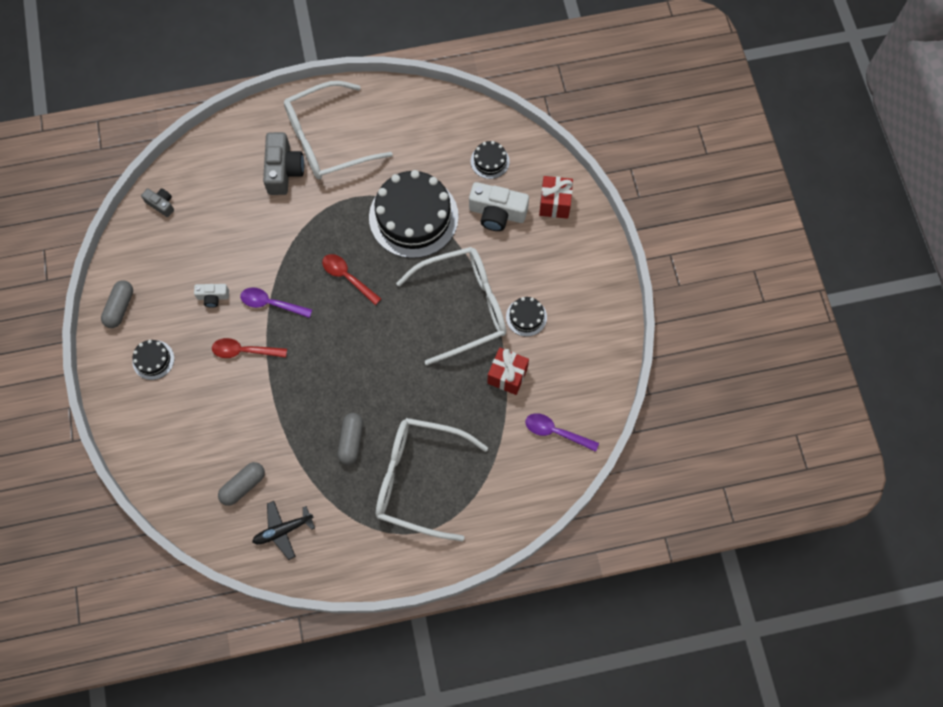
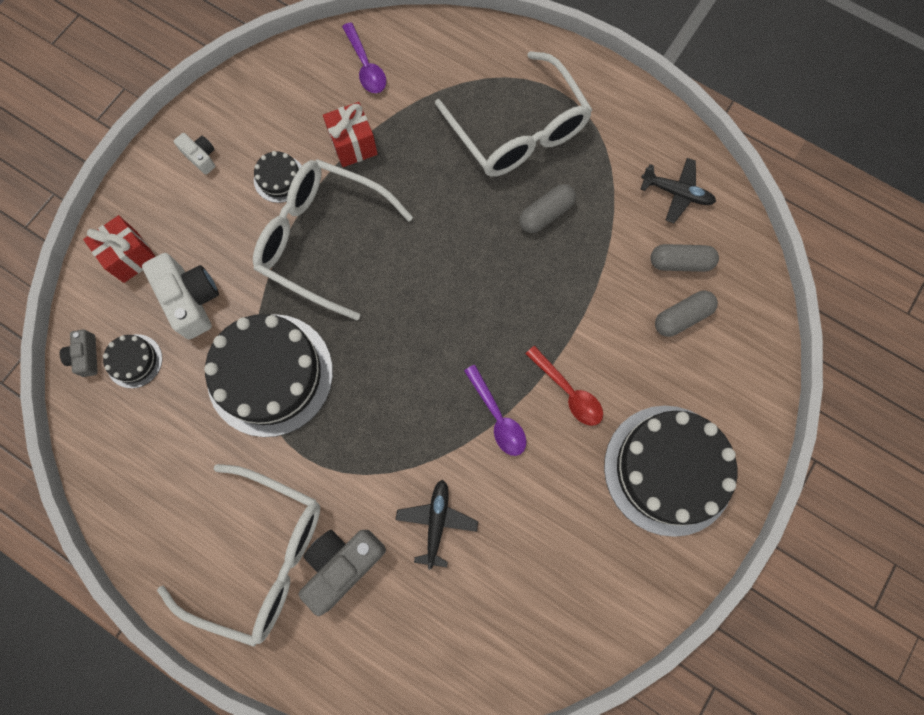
camera: 135 degrees left, 5 degrees up
grey capsule [101,281,133,328] -> grey capsule moved to [655,291,718,337]
black cake [132,340,174,380] -> black cake [604,406,737,537], size x2.25
grey camera [141,188,174,217] -> grey camera moved to [60,330,98,377]
white camera [194,284,229,308] -> white camera moved to [174,133,215,175]
red spoon [322,254,381,305] -> none
none -> black plane [396,480,478,570]

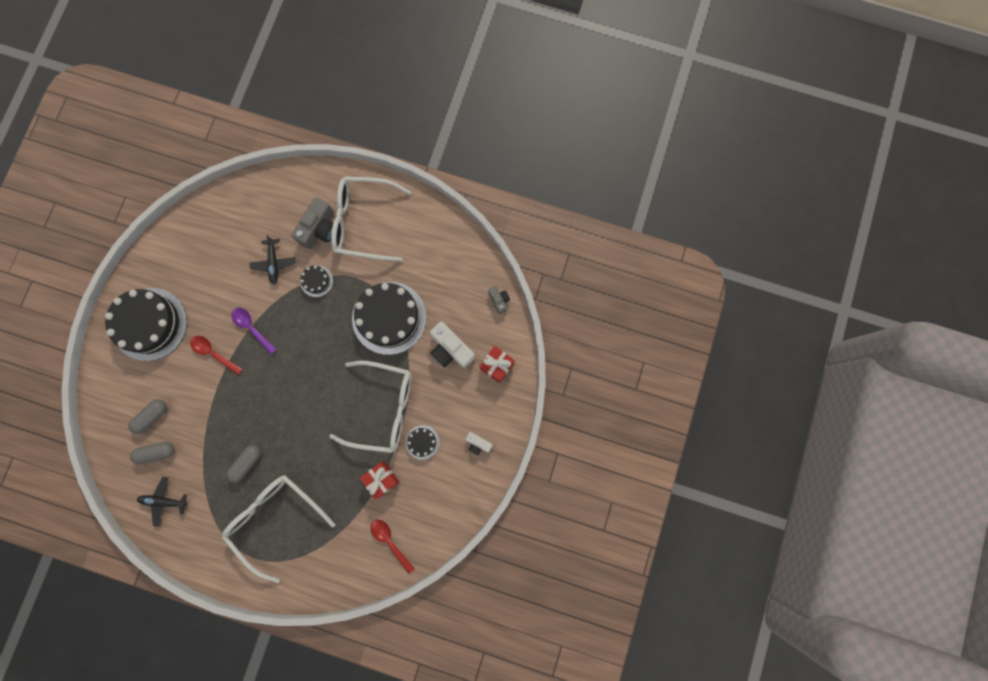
camera: 165 degrees right, 5 degrees up
black cake [103,334,162,388] -> black cake moved to [300,265,333,297]
purple spoon [342,22,386,93] -> red spoon [371,519,415,574]

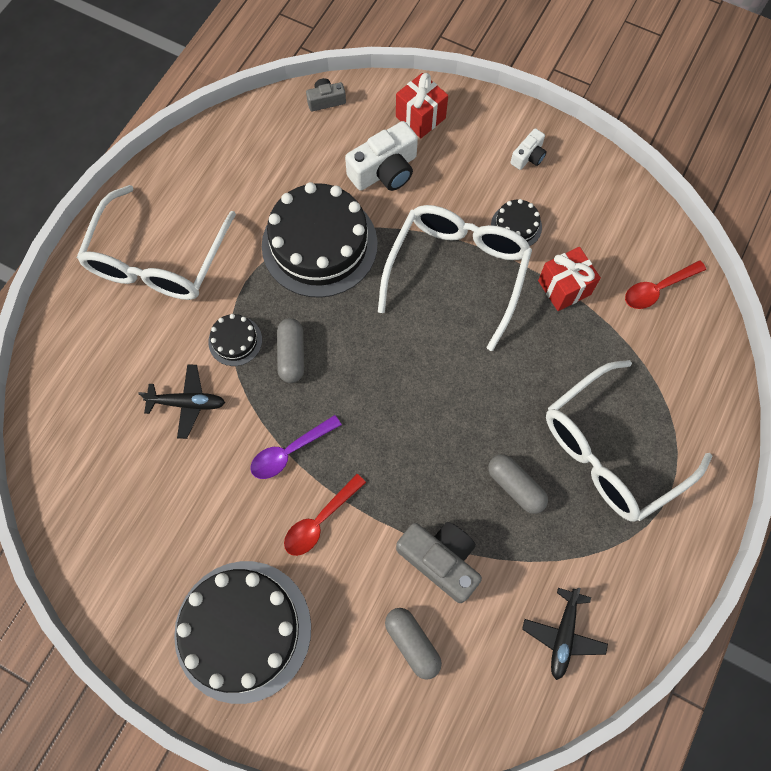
camera: 80 degrees left, 10 degrees down
grey capsule [130,442,175,465] -> grey capsule moved to [277,318,304,383]
grey camera [291,197,334,249] -> grey camera moved to [396,522,482,603]

